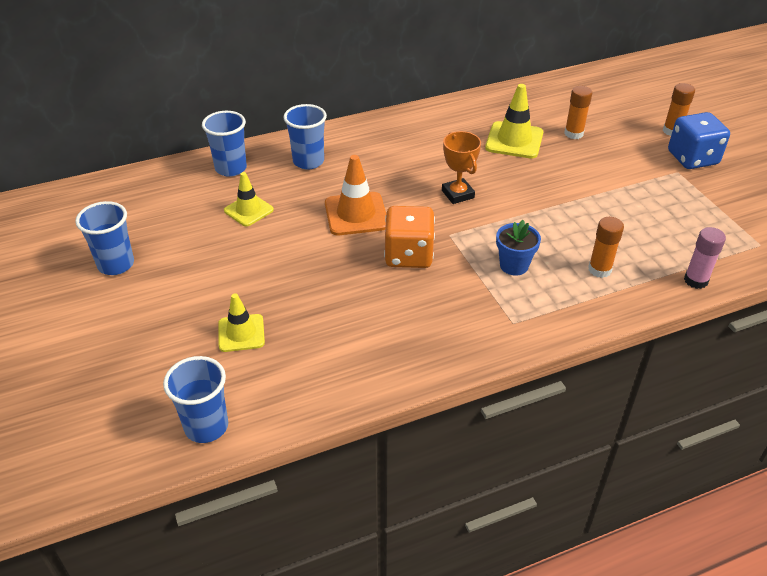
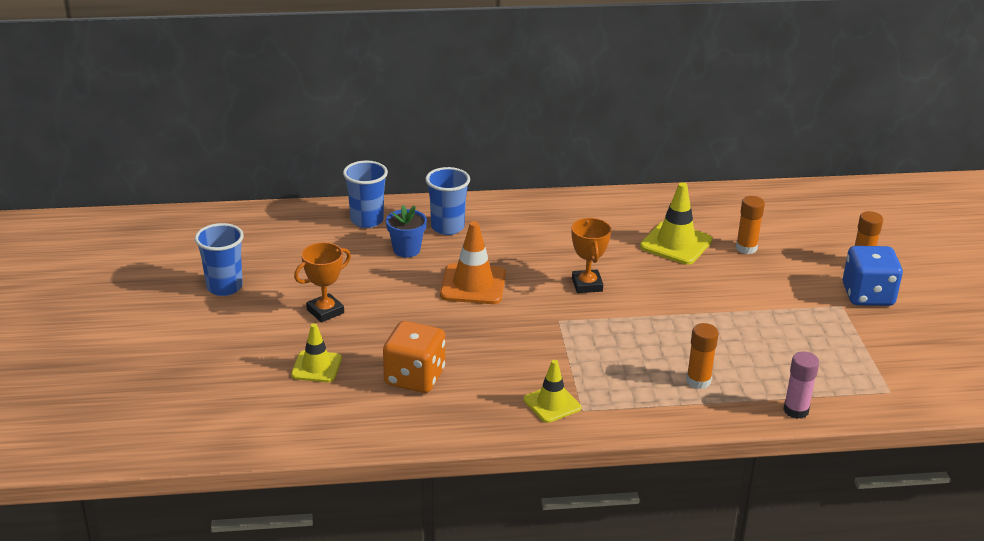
camera: 15 degrees right, 10 degrees down
blue cup [163,356,228,443] -> none
yellow traffic cone [224,172,274,227] -> yellow traffic cone moved to [523,360,581,423]
orange dice [384,206,435,268] -> orange dice moved to [383,321,445,393]
blue flower pot [496,220,541,275] -> blue flower pot moved to [386,205,427,258]
none -> orange trophy [294,242,351,322]

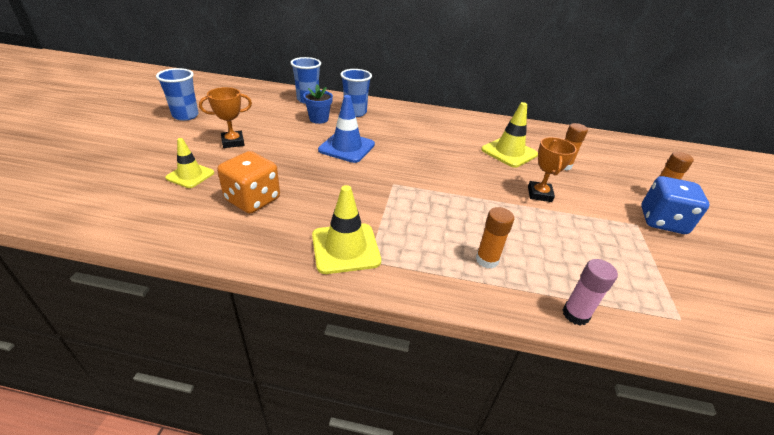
camera: 15 degrees right, 5 degrees up
orange traffic cone [440,221,506,304] -> blue traffic cone [318,95,375,163]
yellow traffic cone [523,360,581,423] -> yellow traffic cone [312,185,381,274], size x1.52
orange trophy [571,218,611,293] -> orange trophy moved to [528,137,577,202]

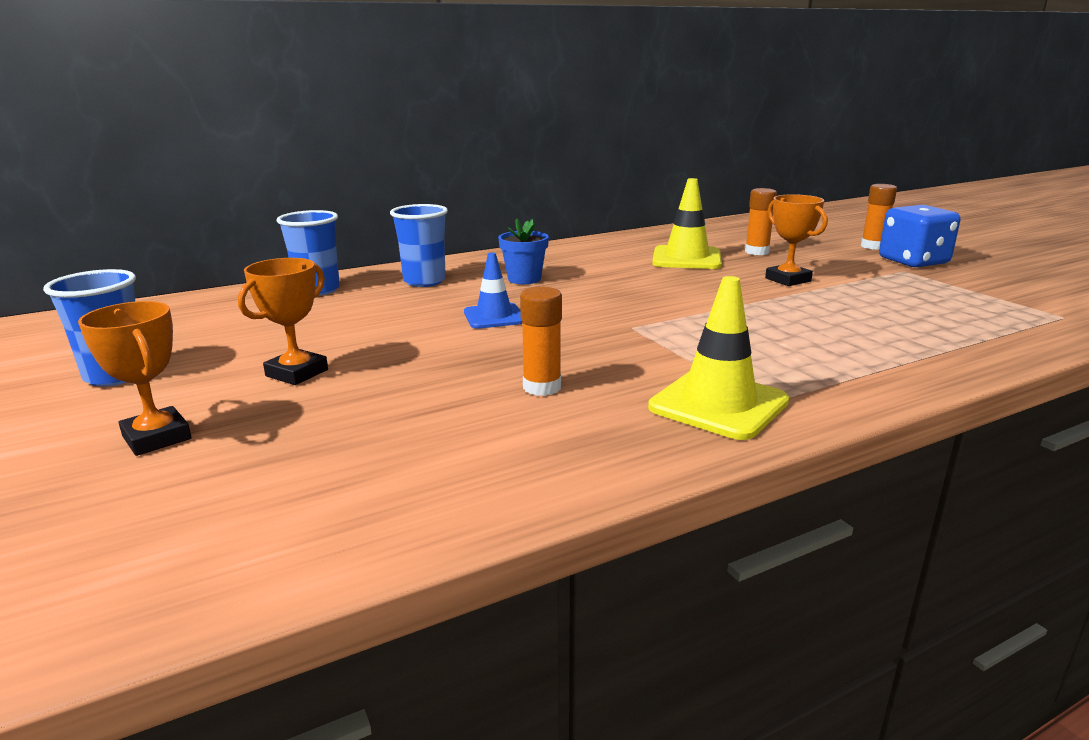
camera: 35 degrees left, 15 degrees down
yellow traffic cone [165,138,214,188] -> none
orange dice [217,151,280,214] -> none
blue flower pot [303,84,333,124] -> blue flower pot moved to [498,218,549,284]
blue traffic cone [318,95,375,163] -> blue traffic cone [464,253,522,329], size x0.66
orange glue stick [476,207,514,268] -> orange glue stick moved to [520,287,562,396]
pink glue stick [563,259,618,325] -> none
none -> orange trophy [78,301,191,456]

